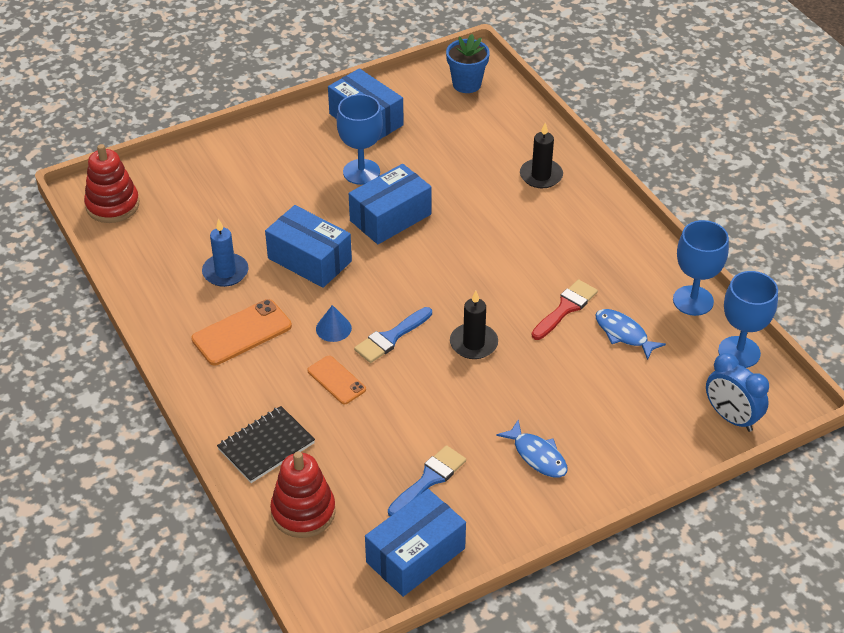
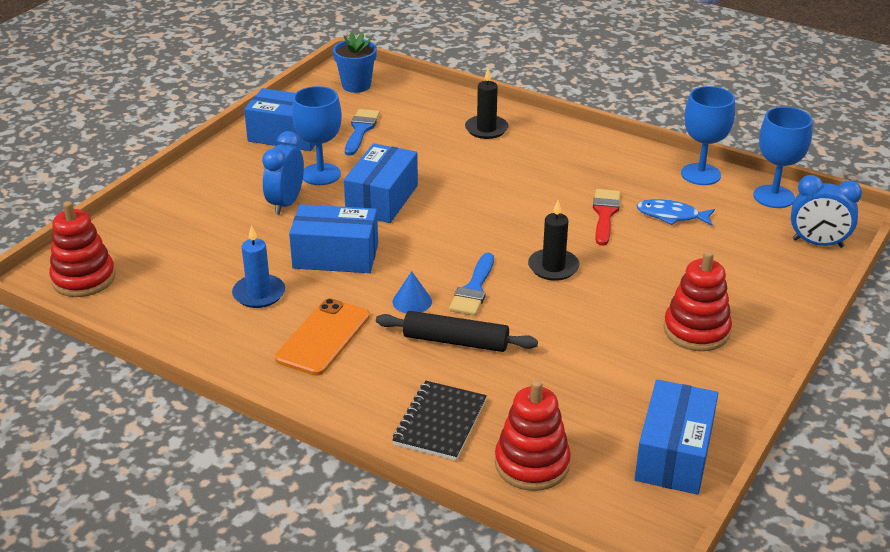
camera: 30 degrees left, 10 degrees down
orange phone [307,356,366,404] -> black rolling pin [376,311,538,352]
blue brush [388,445,466,516] -> blue brush moved to [345,109,380,156]
blue fish [496,420,567,478] -> red stacking toy [664,251,732,351]
none -> blue clock [262,131,304,215]

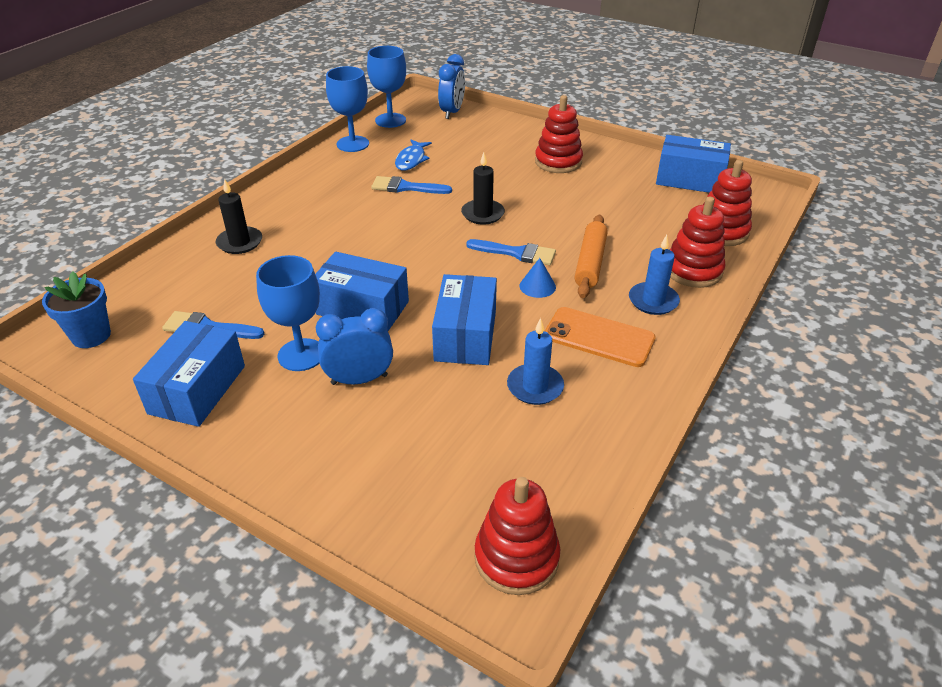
camera: 90 degrees left, 5 degrees up
blue clock [262,131,304,215] -> blue clock turned 150 degrees clockwise [316,308,393,385]
black rolling pin [376,311,538,352] -> orange rolling pin [574,215,608,298]
black notebook [392,381,487,461] -> red stacking toy [670,196,725,288]
red brush [593,189,620,246] -> blue brush [371,176,452,194]
none -> blue candle [629,235,680,315]

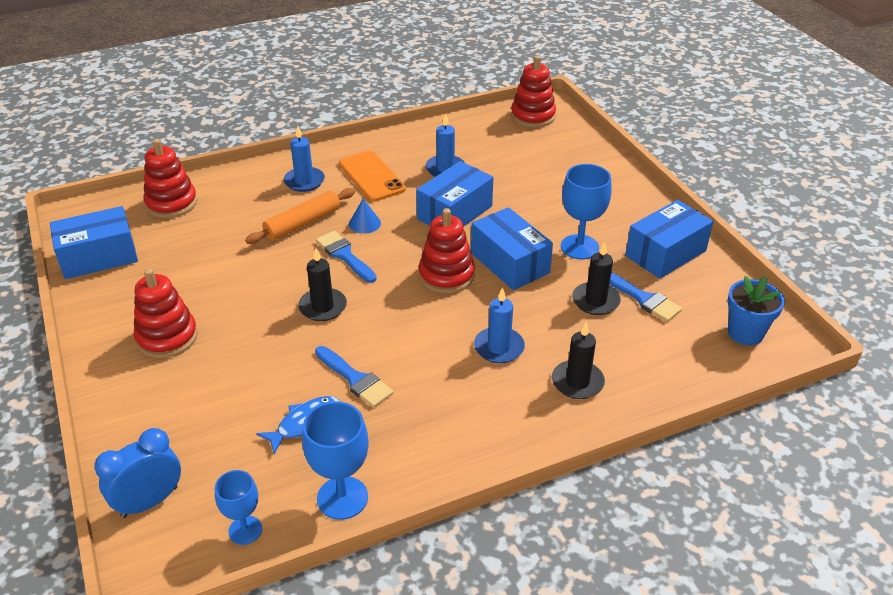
camera: 145 degrees left, 0 degrees up
blue clock [316,308,393,385] -> none
blue goblet [367,46,406,128] -> blue goblet [215,470,262,545], size x0.63
blue box [656,135,731,193] -> blue box turned 75 degrees counterclockwise [50,206,138,279]
red stacking toy [670,196,725,288] -> red stacking toy moved to [419,208,475,294]
none -> blue candle [474,287,525,363]
none -> black candle [572,241,621,315]

